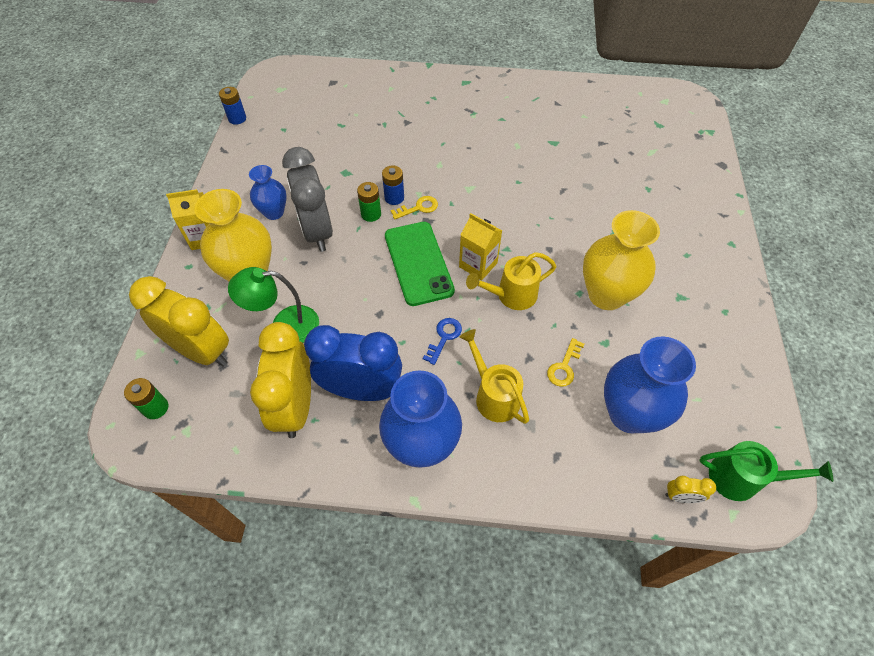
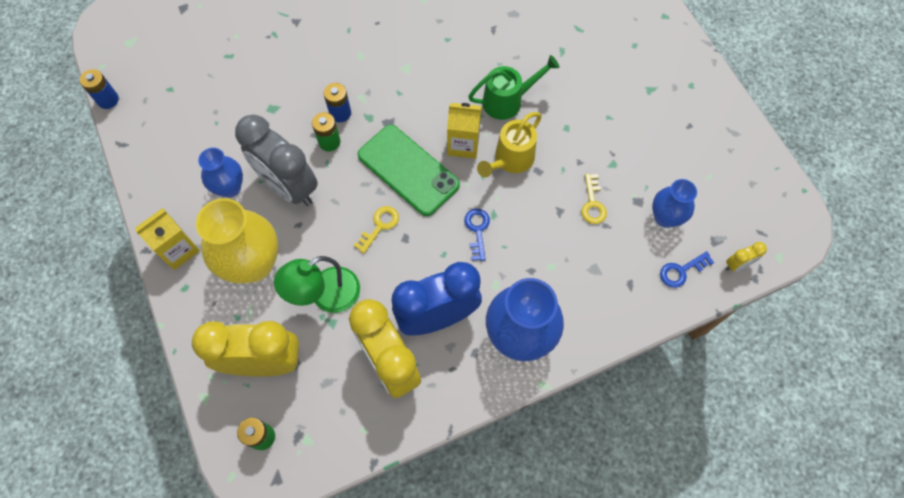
camera: 30 degrees left, 10 degrees up
yellow key [390,196,438,220] -> yellow key moved to [354,206,399,253]
yellow watering can [460,329,529,424] -> none
yellow vase [583,210,660,310] -> none
blue vase [604,336,696,434] -> blue vase [652,179,697,228], size x0.58
green watering can [700,441,833,501] -> green watering can moved to [468,55,560,120]
none -> blue key [660,251,714,288]

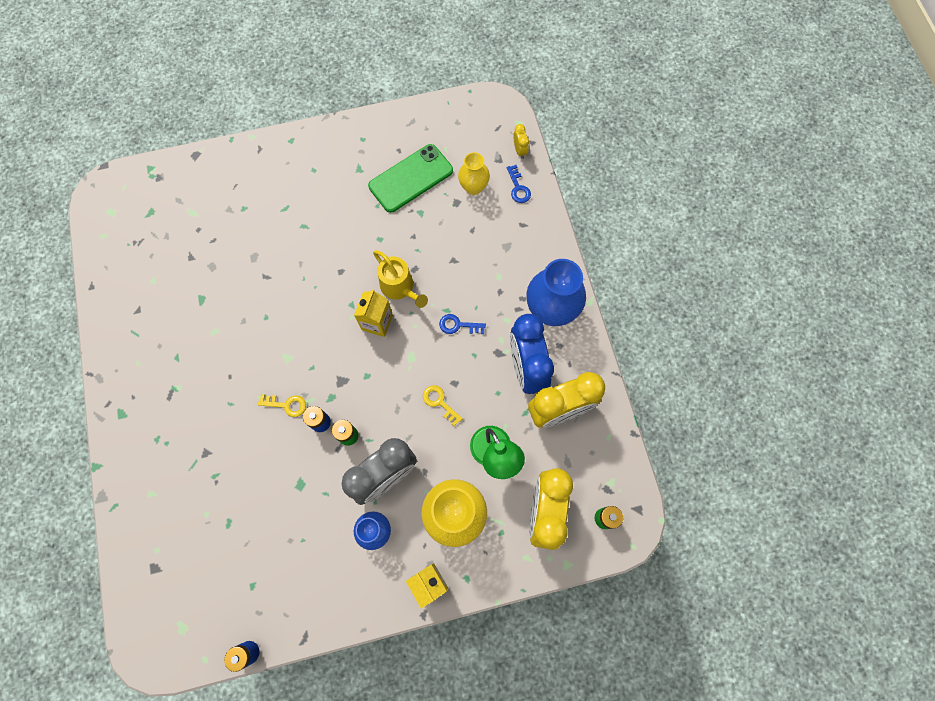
camera: 80 degrees left, 5 degrees up
green phone [358,125,460,216] -> green phone moved to [368,144,453,213]
green watering can [468,55,560,120] -> none
yellow key [581,174,607,224] -> yellow key moved to [258,394,306,417]
blue vase [652,179,697,228] -> yellow vase [458,152,490,195]

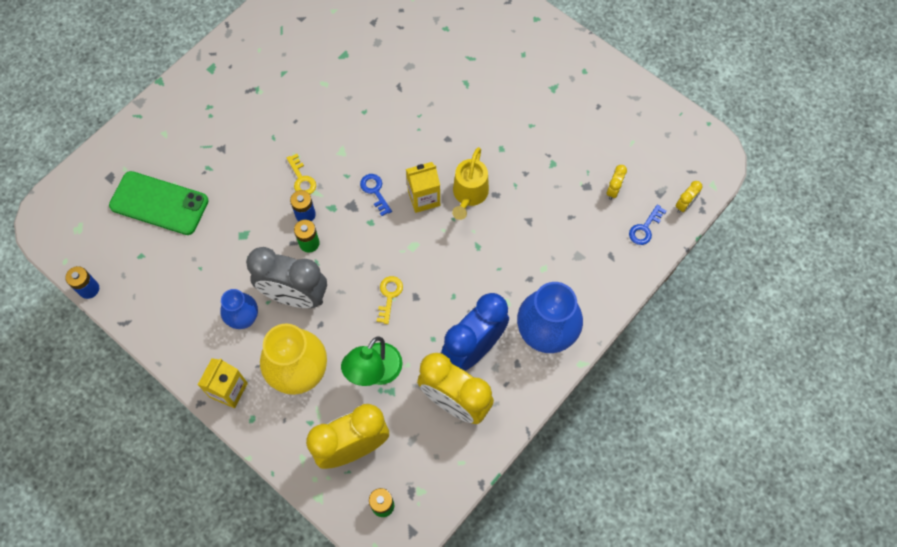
camera: 55 degrees right, 5 degrees down
green phone [368,144,453,213] -> green phone moved to [109,171,209,235]
blue key [439,314,486,334] -> blue key moved to [360,174,392,216]
yellow vase [458,152,490,195] -> yellow clock [607,165,627,200]

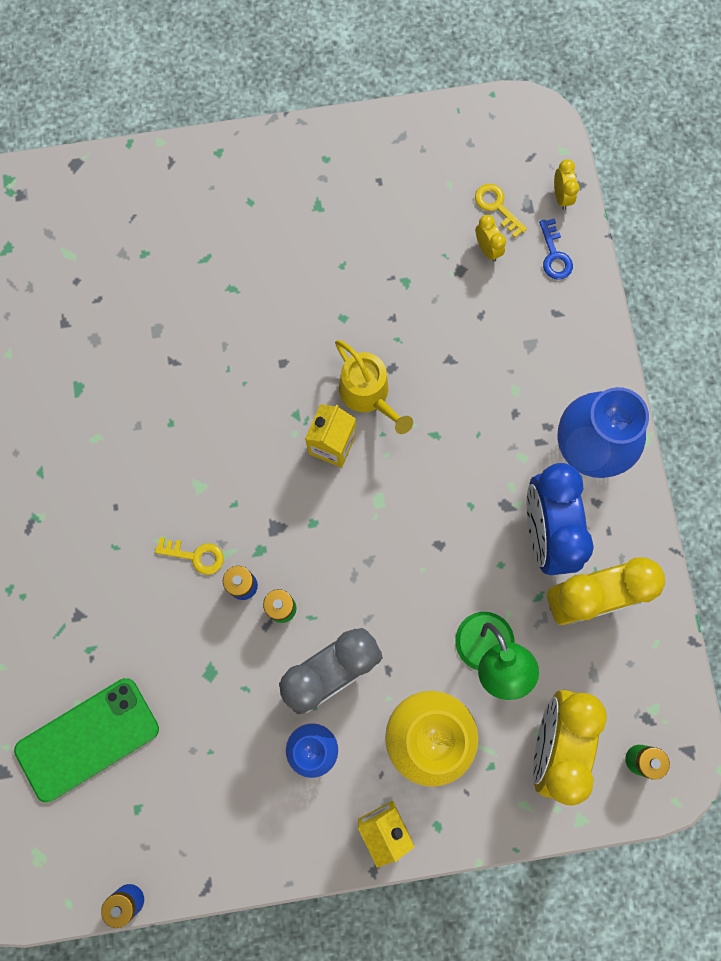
camera: 50 degrees left, 10 degrees up
blue key [360,174,392,216] -> none
yellow key [377,276,403,324] -> yellow key moved to [475,184,527,238]

